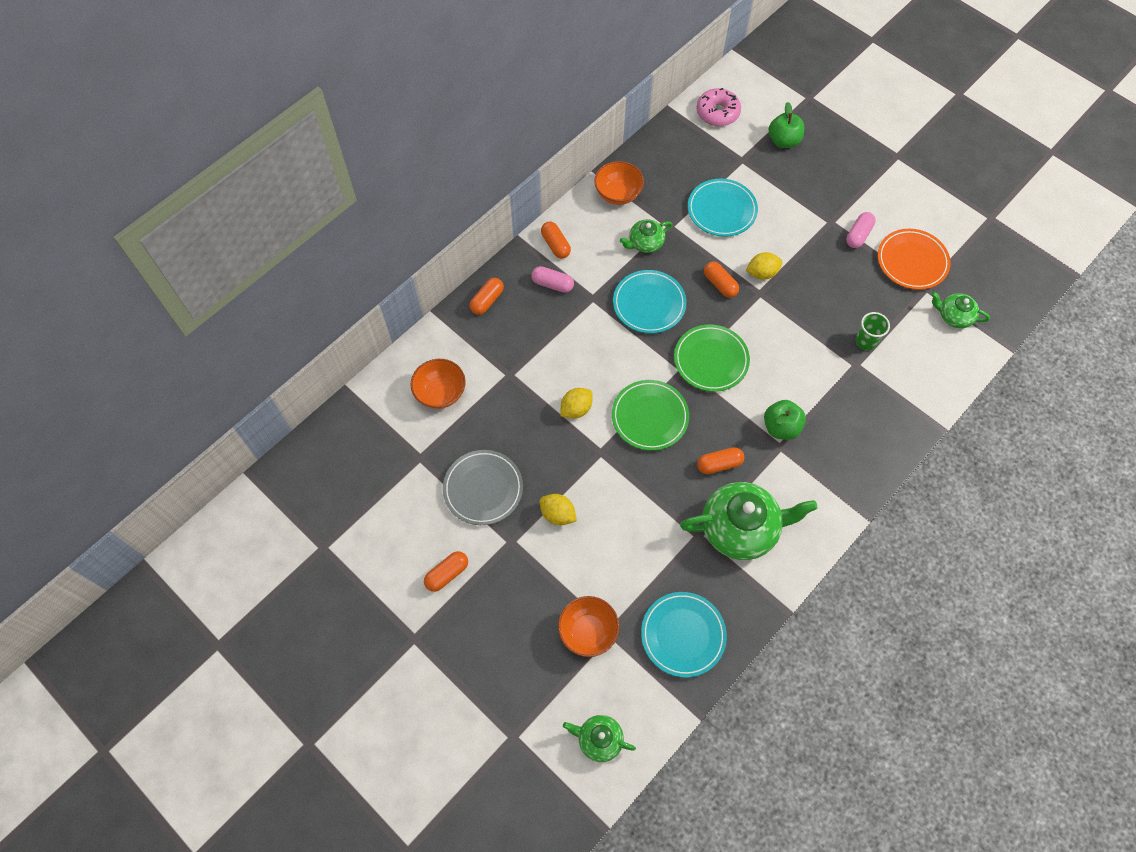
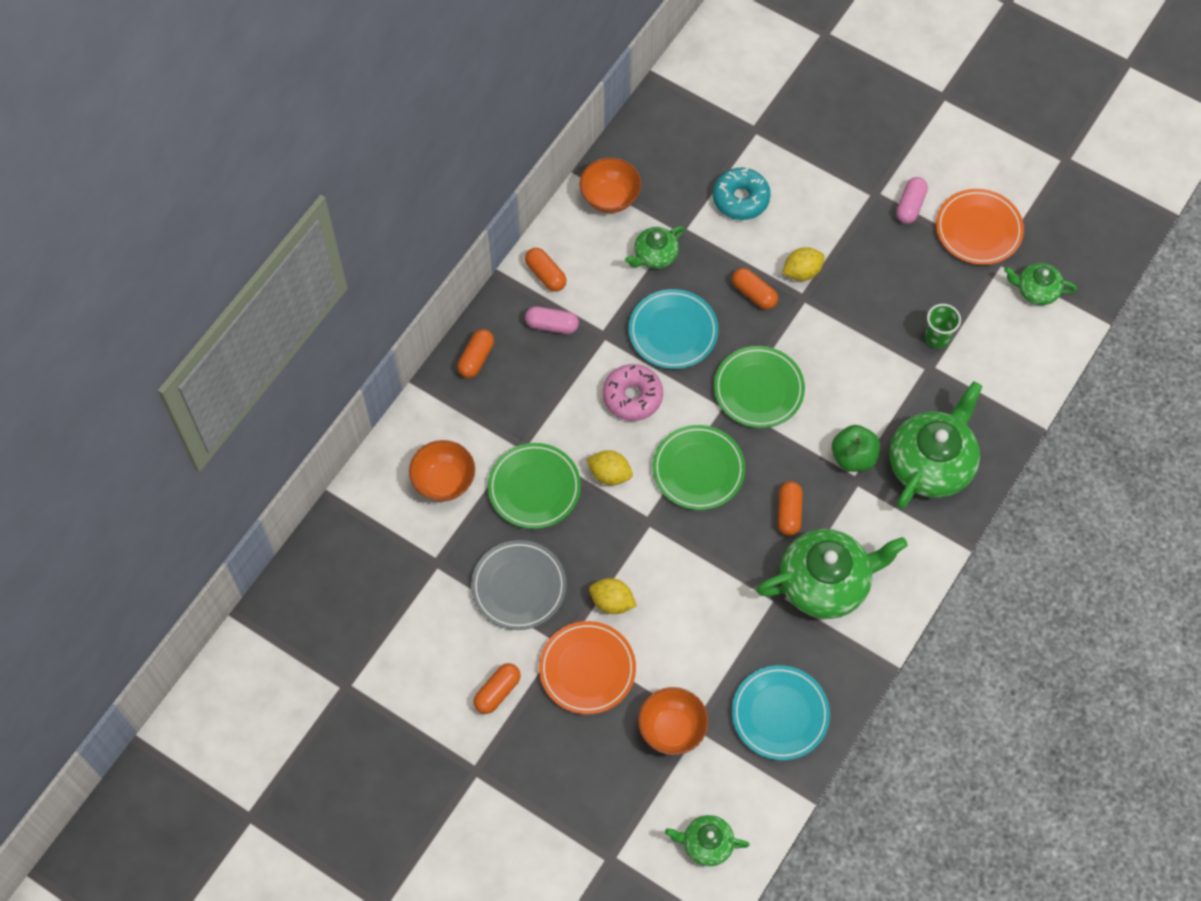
camera: 10 degrees left, 0 degrees up
yellow lemon [561,388,593,418] -> yellow lemon turned 75 degrees clockwise [586,450,633,485]
turquoise plate [688,178,758,237] -> turquoise donut [713,168,771,220]
pink donut [696,88,741,126] -> pink donut moved to [603,364,663,421]
orange capsule [697,447,744,474] -> orange capsule turned 60 degrees counterclockwise [778,481,803,536]
green apple [769,102,804,148] -> none
none -> green plate [488,443,581,529]
none -> orange plate [539,621,636,714]
none -> green teapot [889,381,983,509]

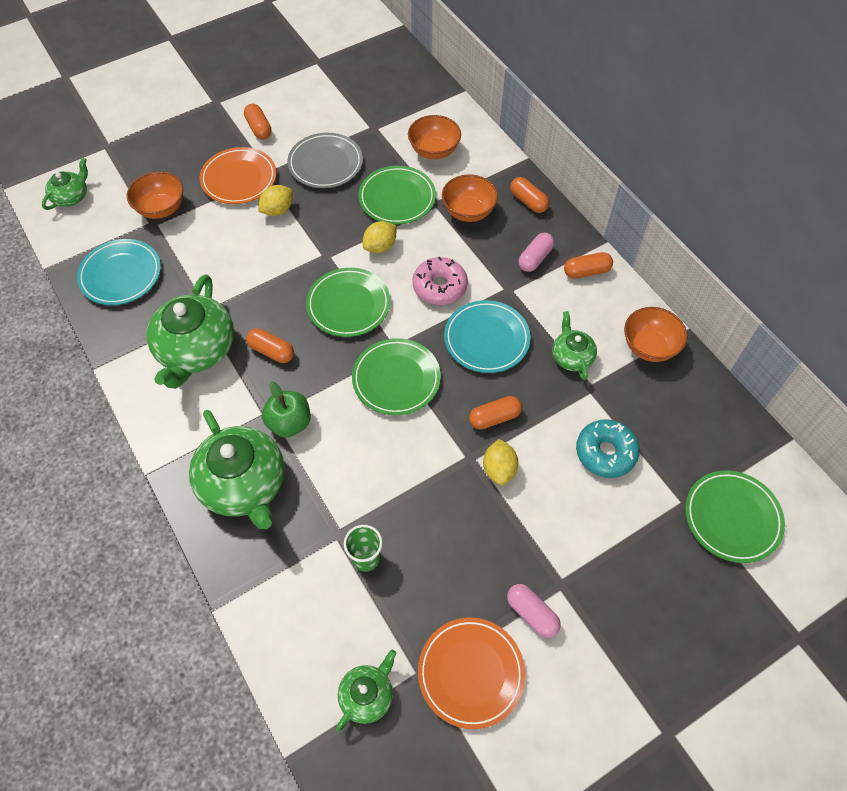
camera: 115 degrees right, 5 degrees down
none -> orange bowl [442,174,498,222]
none -> green plate [685,470,785,563]

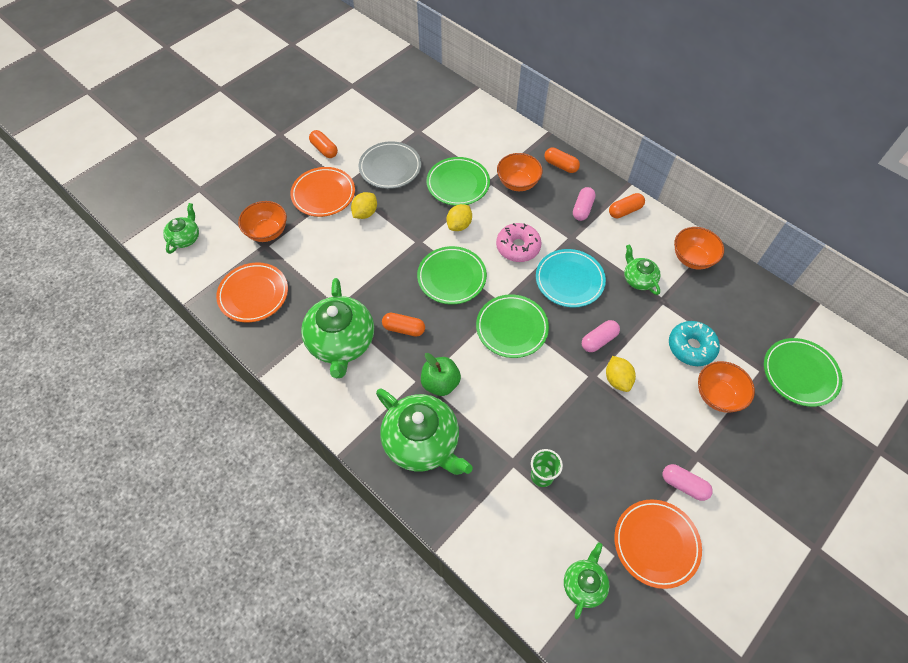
camera: 15 degrees left, 0 degrees up
turquoise plate [77,239,161,305] -> orange plate [216,262,288,323]
orange bowl [408,115,461,159] -> orange bowl moved to [698,361,755,413]
orange capsule [469,396,522,430] -> pink capsule [582,320,620,352]

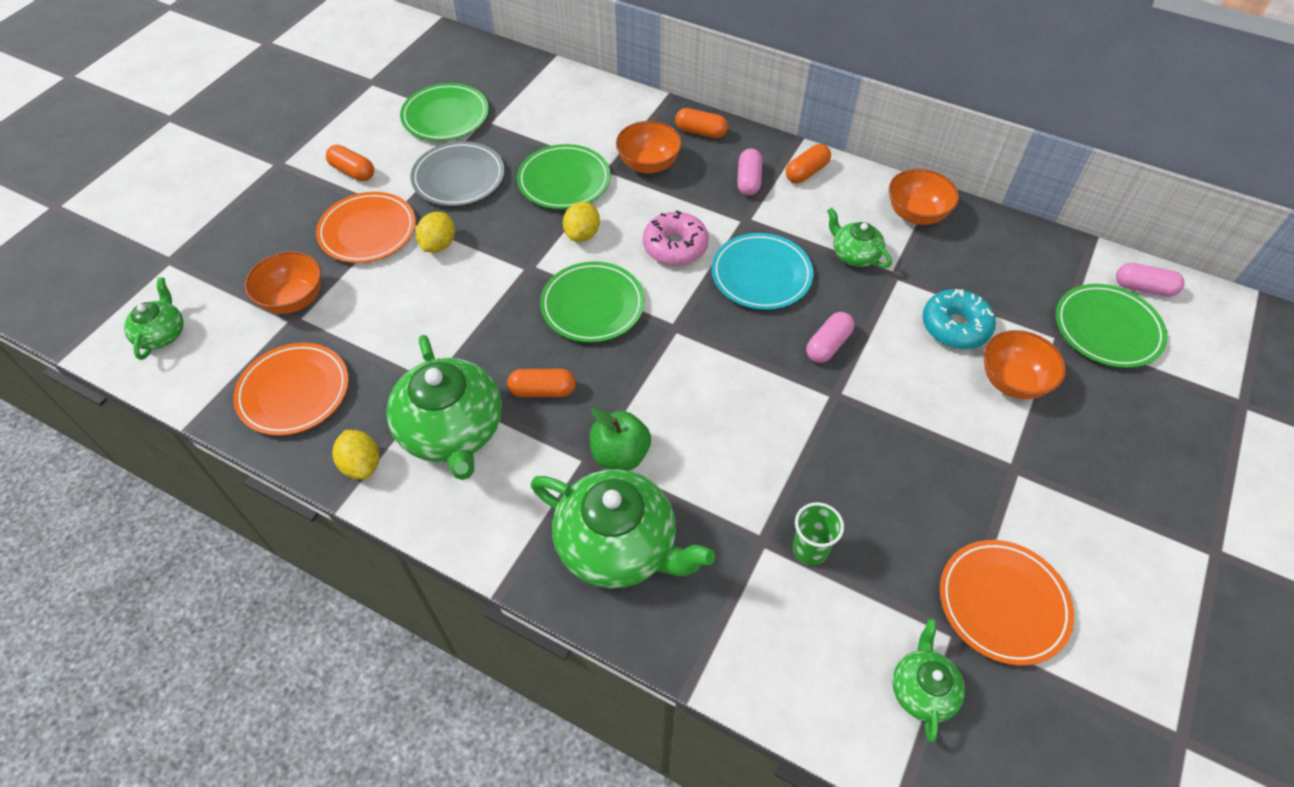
camera: 15 degrees left, 5 degrees down
green plate [476,294,549,358] -> green plate moved to [400,83,489,141]
yellow lemon [606,356,636,392] -> yellow lemon moved to [333,430,379,479]
pink capsule [663,464,713,501] -> pink capsule moved to [1116,263,1184,297]

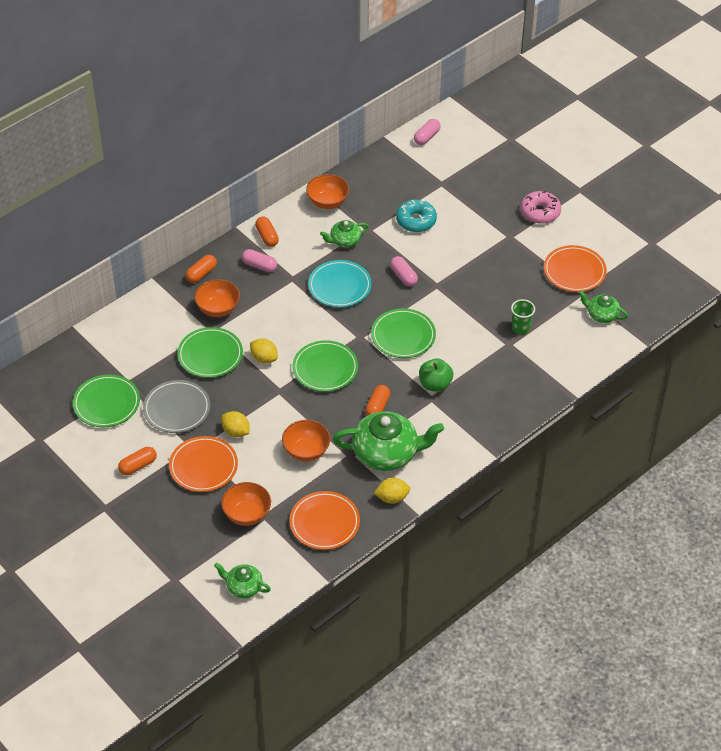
camera: 70 degrees left, 5 degrees down
green teapot [531,469,715,589] -> none
pink donut [643,211,709,266] -> pink donut moved to [521,191,561,224]
orange bowl [984,330,1066,399] -> orange bowl moved to [282,420,330,462]
green plate [1056,284,1167,368] -> green plate moved to [371,308,436,358]

